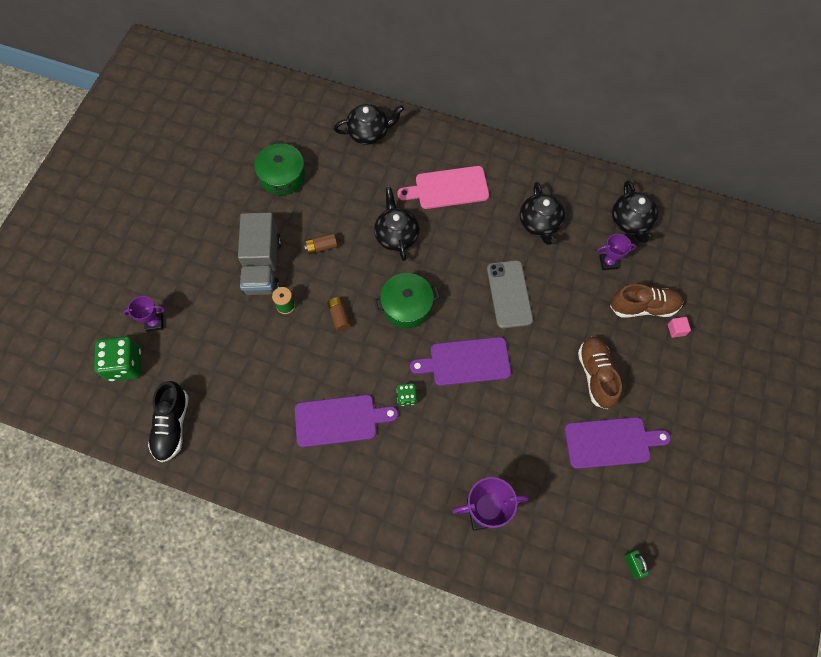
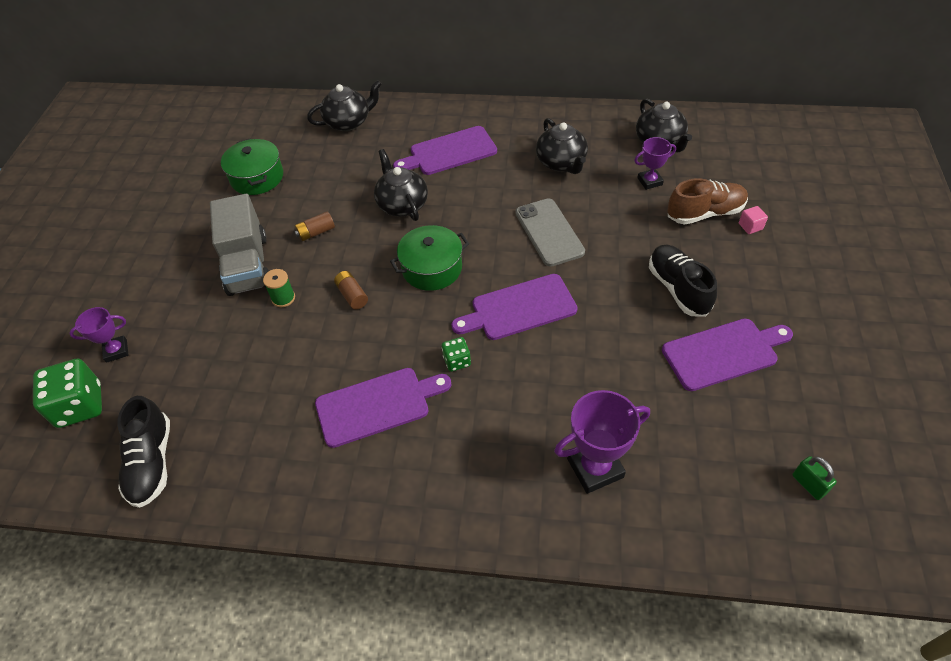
camera: 10 degrees left, 15 degrees down
pink cutting board [397,166,489,209] -> purple cutting board [393,126,497,175]
brown shoe [578,337,622,409] -> black shoe [649,245,717,317]

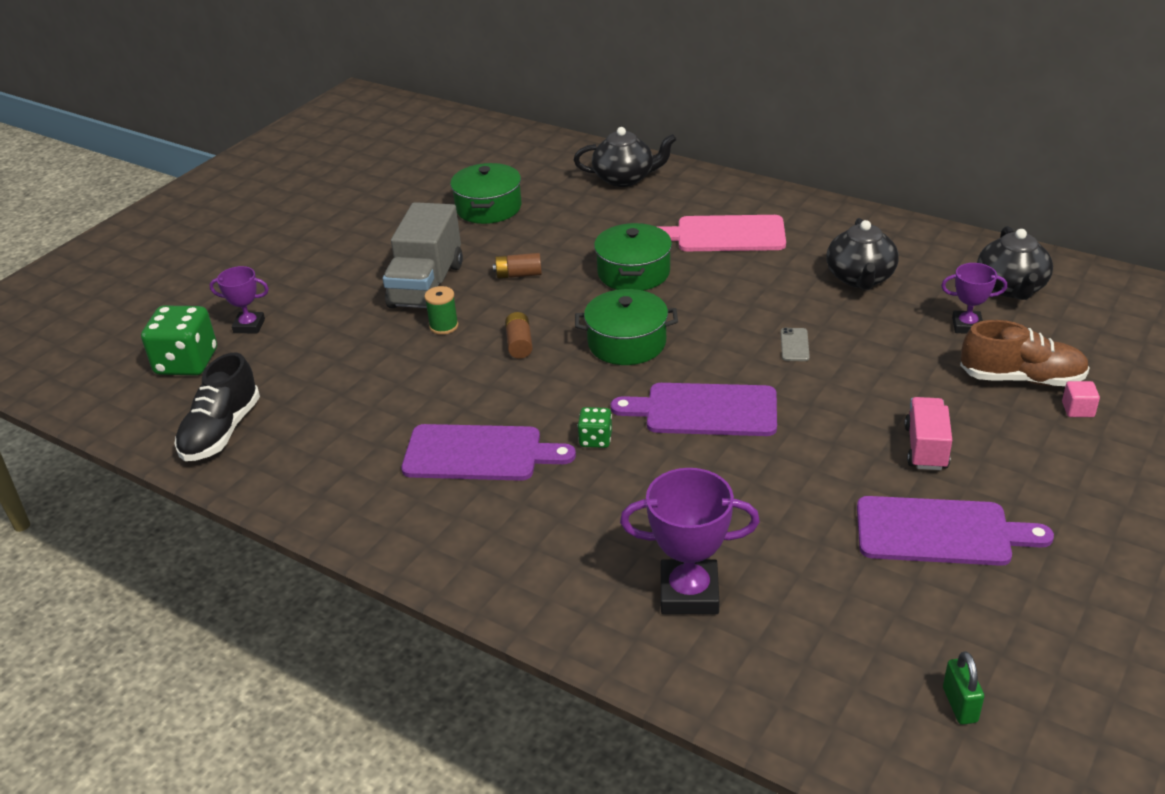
camera: 25 degrees right, 15 degrees down
black teapot [374,149,428,221] -> green pot [594,223,672,291]
purple cutting board [393,126,497,175] -> pink cutting board [658,215,786,251]
grey phone [515,198,585,267] -> grey phone [781,328,810,361], size x0.46
black shoe [649,245,717,317] -> pink truck [905,397,952,470]

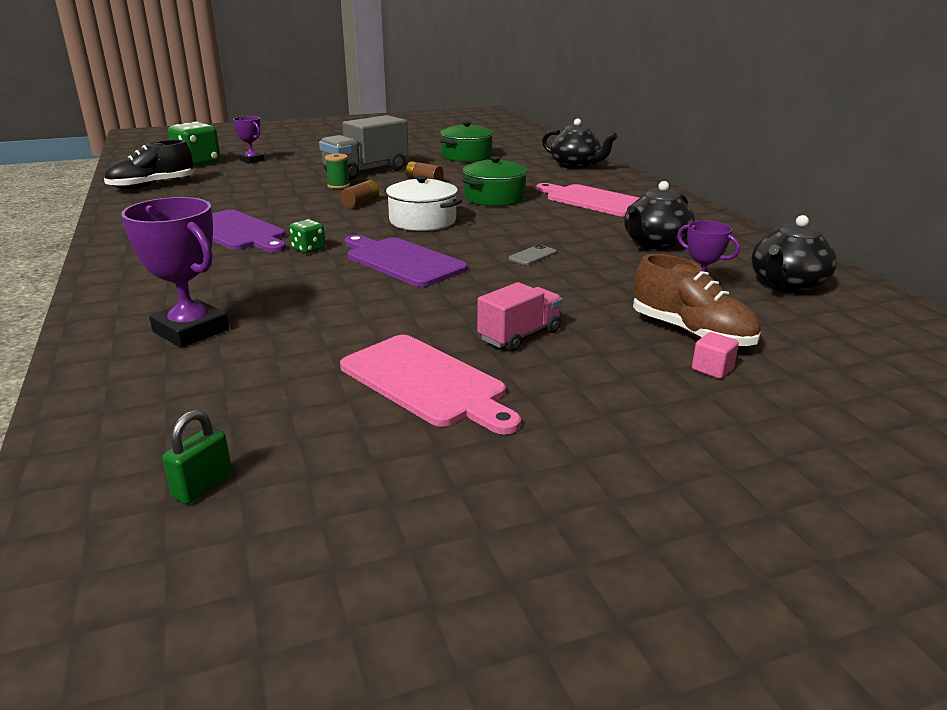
camera: 35 degrees right, 10 degrees down
green pot [575,289,678,365] -> white pot [384,175,462,231]
purple cutting board [857,496,1054,566] -> pink cutting board [340,335,521,434]

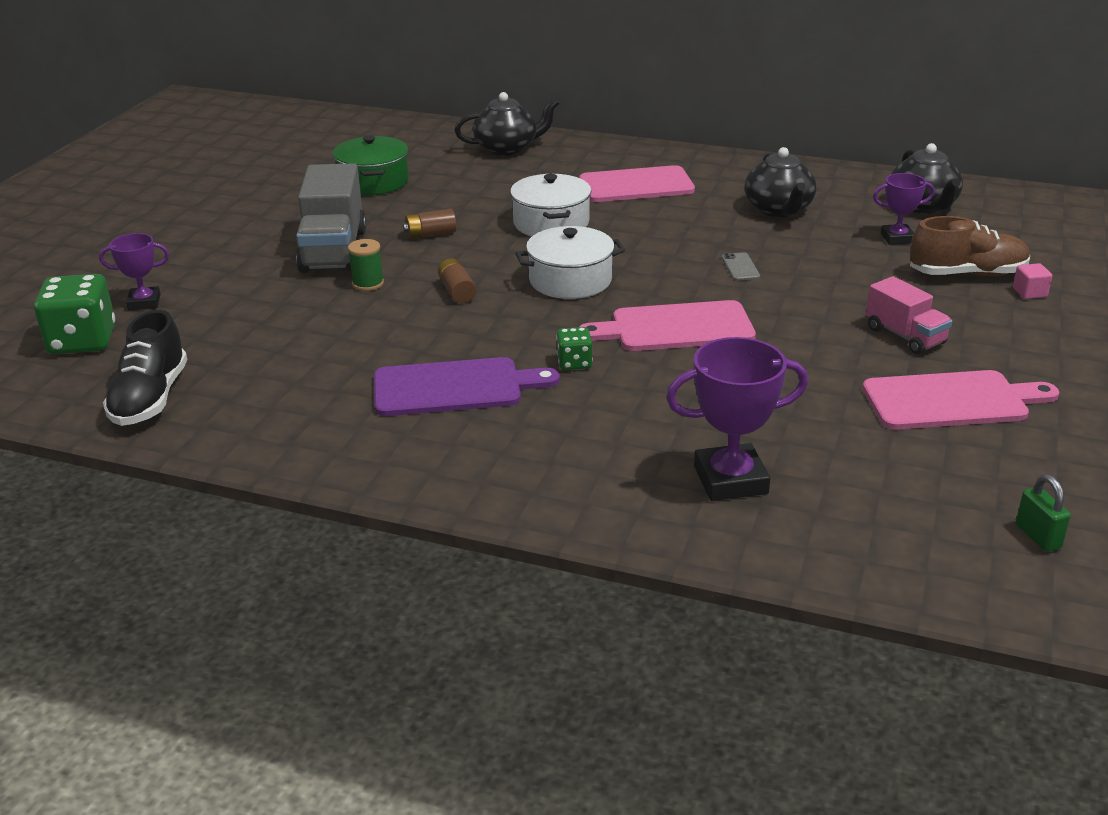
camera: 50 degrees left, 5 degrees up
purple cutting board [345,235,468,287] -> pink cutting board [579,300,756,351]
green pot [462,156,528,206] -> white pot [510,174,591,236]
pink truck [477,282,563,352] -> pink truck turned 150 degrees clockwise [866,276,952,354]

